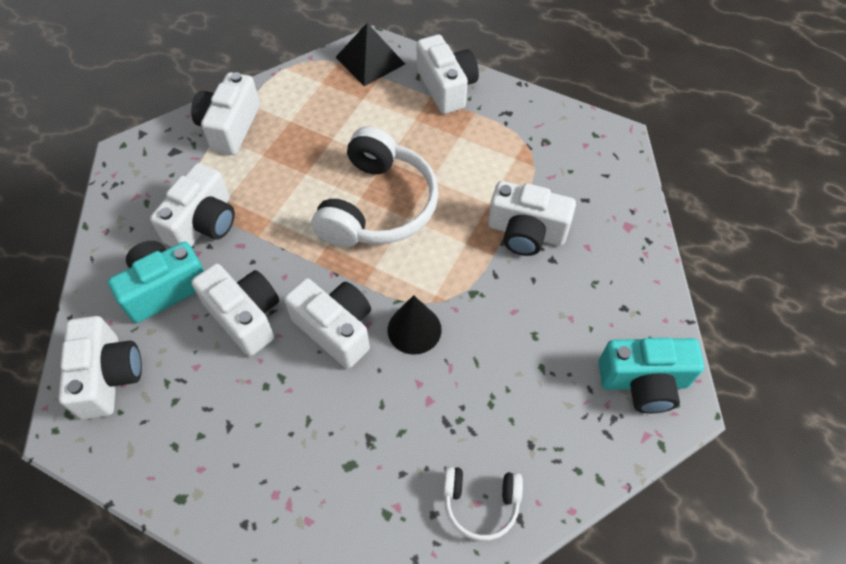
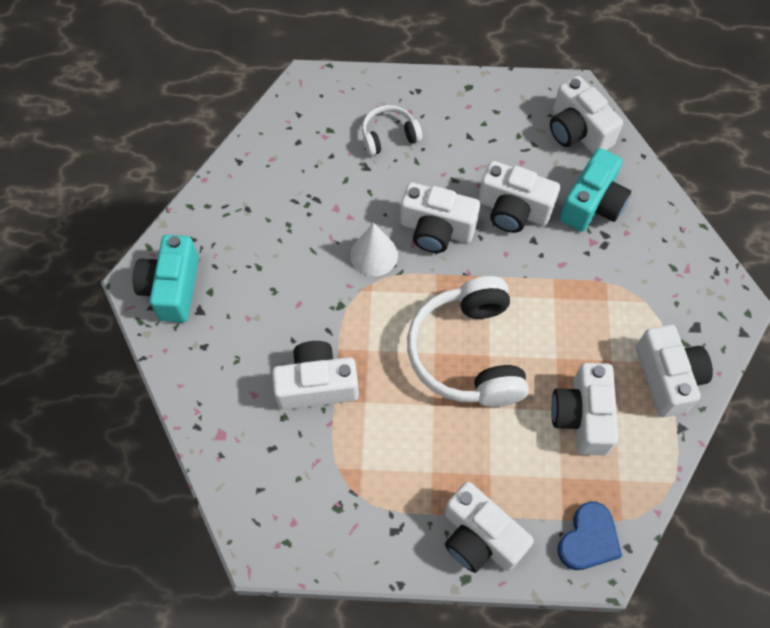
camera: 155 degrees right, 5 degrees up
white camera [150,163,235,247] -> white camera moved to [551,363,619,456]
black pyramid [335,23,405,86] -> blue heart [557,502,622,570]
black cone [387,295,442,355] -> white cone [350,222,398,276]
white headphones [443,466,523,541] -> white headphones moved to [362,105,422,156]
turquoise camera [598,338,704,413] -> turquoise camera turned 60 degrees counterclockwise [133,235,199,323]

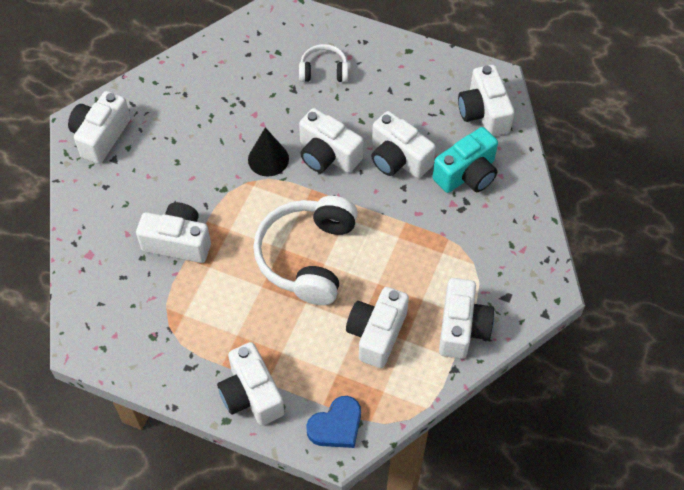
camera: 20 degrees right, 5 degrees down
turquoise camera [133,235,199,323] -> white camera [68,91,131,164]
white cone [350,222,398,276] -> black cone [248,127,289,177]

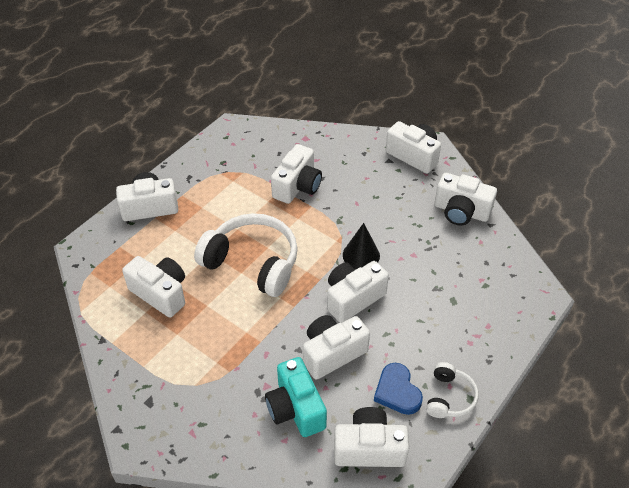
camera: 105 degrees right, 10 degrees down
white headphones [299,44,348,82] -> white headphones moved to [426,362,479,418]
blue heart [306,396,361,448] -> blue heart moved to [374,363,423,415]
white camera [439,278,494,359] -> white camera moved to [434,173,497,226]

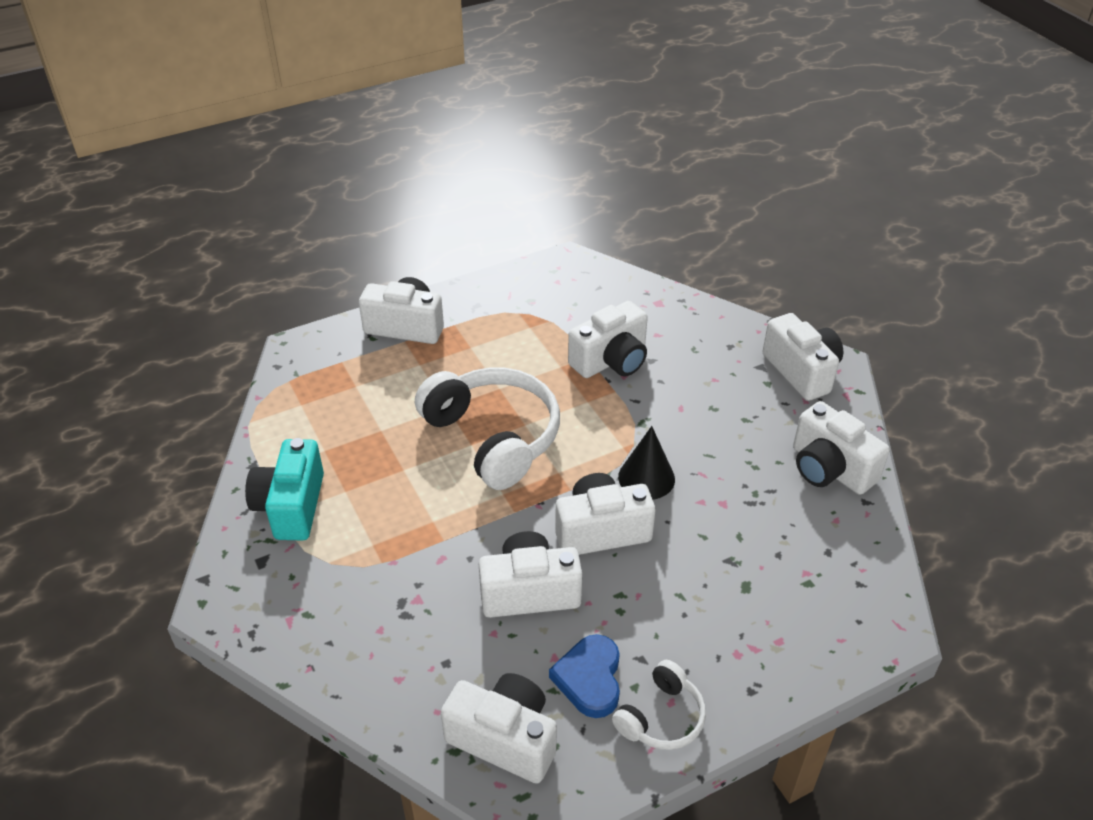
camera: 25 degrees right, 5 degrees down
white camera [122,256,185,318] -> none
turquoise camera [265,357,327,437] -> turquoise camera moved to [245,438,324,540]

